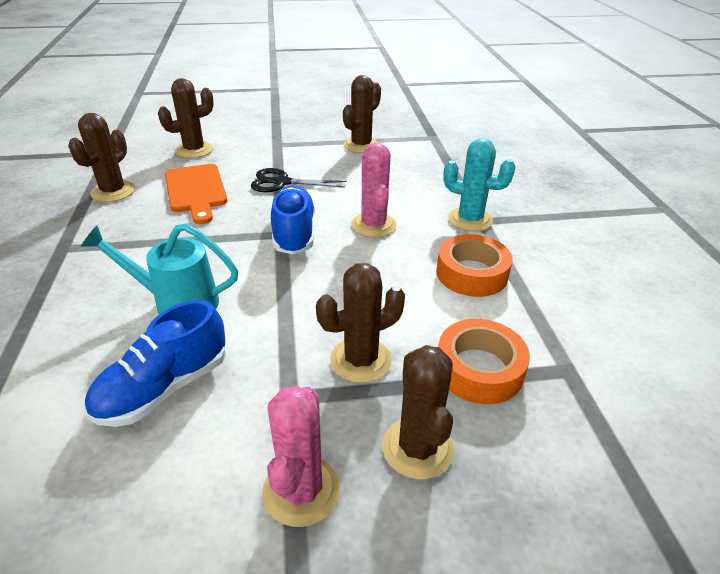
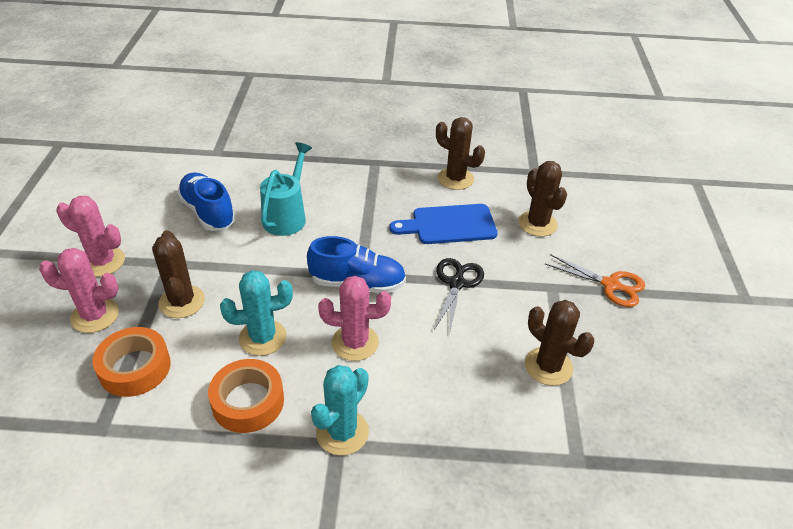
camera: 100 degrees right, 5 degrees up
orange cutting board [165,164,228,224] -> blue cutting board [390,204,498,244]
brown cactus [382,345,455,480] -> pink cactus [39,248,119,333]
none -> turquoise cactus [220,270,293,356]
none -> orange scissors [545,254,645,307]

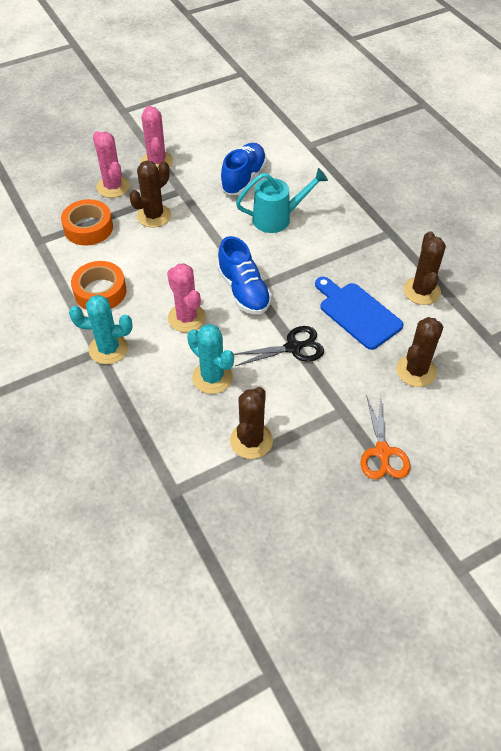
camera: 60 degrees right, 10 degrees up
turquoise cactus [220,270,293,356] -> turquoise cactus moved to [187,324,234,394]

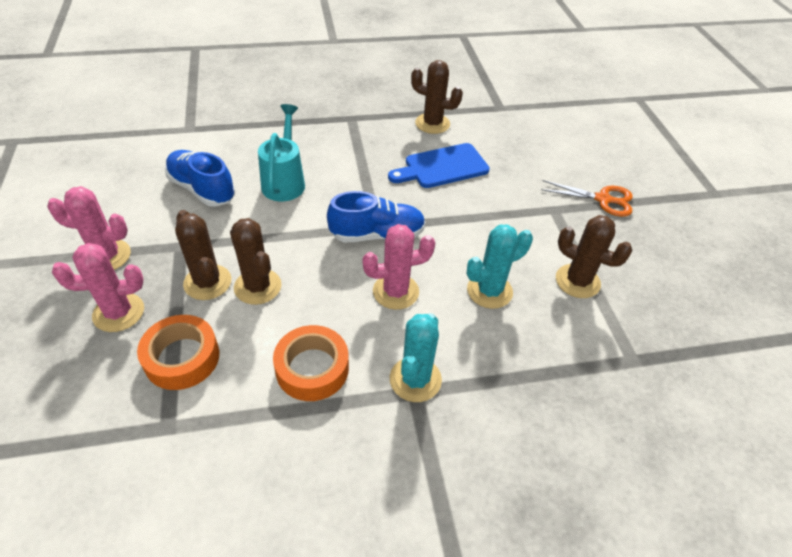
camera: 75 degrees left, 5 degrees down
black scissors [234,326,324,366] -> none
brown cactus [396,317,443,387] -> brown cactus moved to [230,218,281,305]

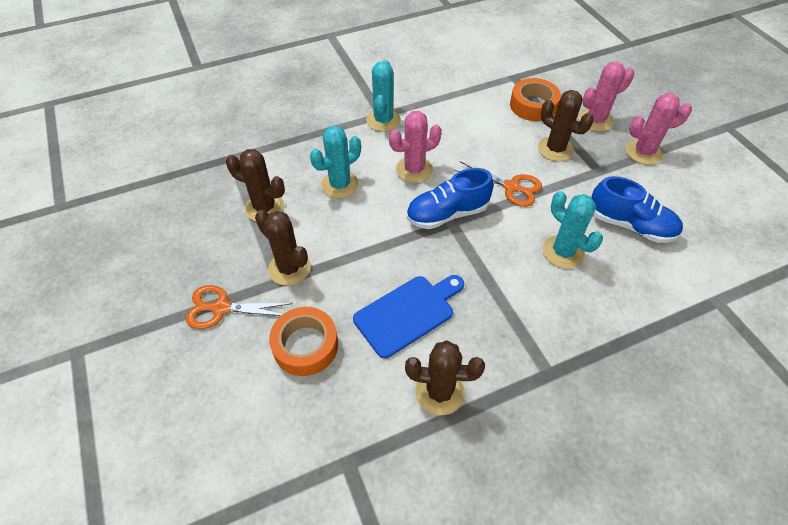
camera: 170 degrees right, 5 degrees up
brown cactus [230,218,281,305] -> brown cactus moved to [255,210,311,286]
turquoise watering can [258,104,305,201] -> turquoise cactus [543,191,603,269]
orange tape [273,325,349,401] -> orange tape moved to [269,307,338,376]
none -> orange scissors [454,161,542,207]

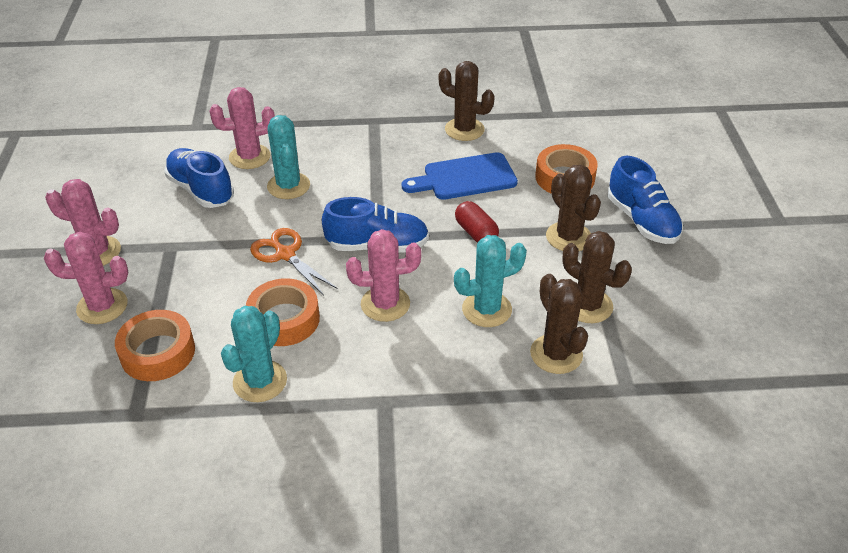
camera: 160 degrees left, 10 degrees down
orange scissors [186,285,292,329] -> blue shoe [608,156,683,244]
turquoise cactus [366,60,401,132] -> turquoise cactus moved to [221,306,287,402]
brown cactus [538,90,594,162] -> brown cactus moved to [530,274,588,374]
none -> pink cactus [209,87,275,169]
none -> orange tape [246,278,320,346]
none -> red capsule [455,201,499,243]

